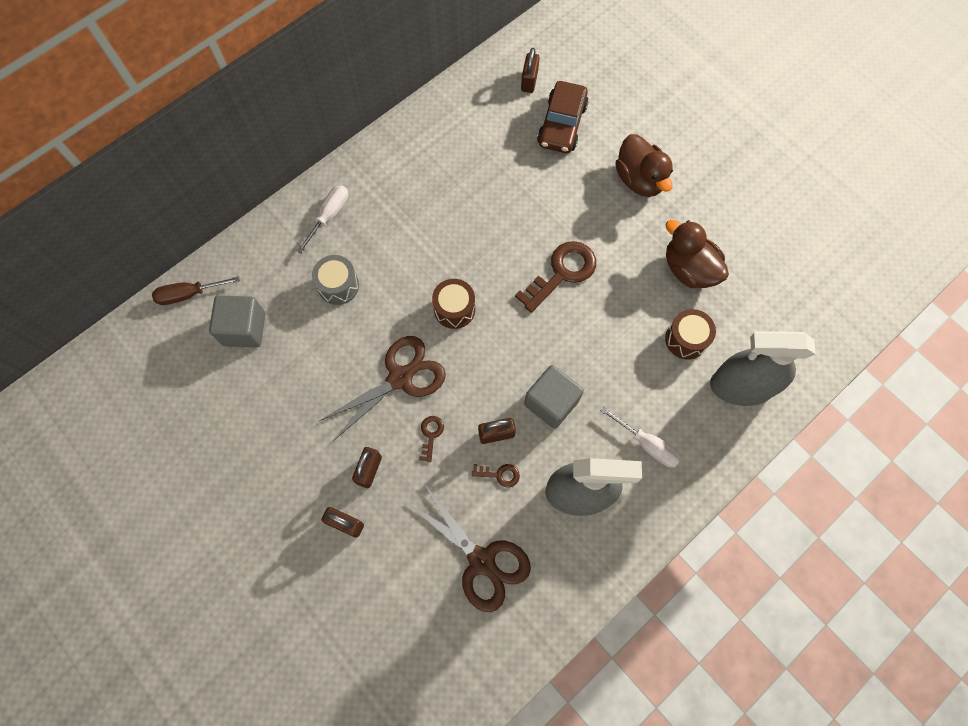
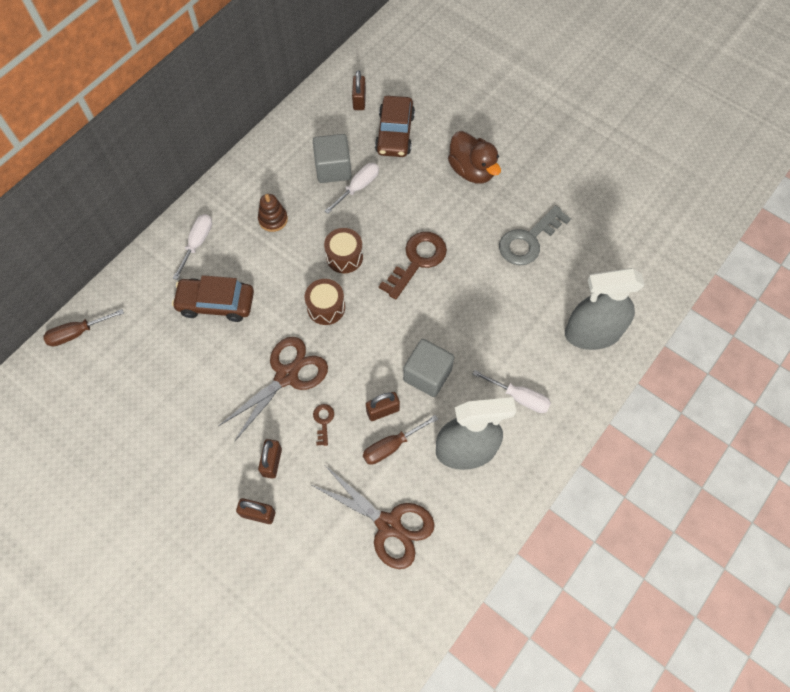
camera: 10 degrees left, 5 degrees down
grey cube [209,295,265,347] -> grey cube moved to [313,134,351,183]
grey drum [312,255,359,305] -> brown car [172,275,254,322]
brown key [472,464,520,488] -> brown screwdriver [363,415,438,465]
brown drum [665,309,716,360] -> brown drum moved to [324,228,363,273]
brown duck [666,220,729,288] -> grey key [499,205,571,265]
none -> brown stacking toy [258,194,288,232]
none -> white screwdriver [325,163,379,214]

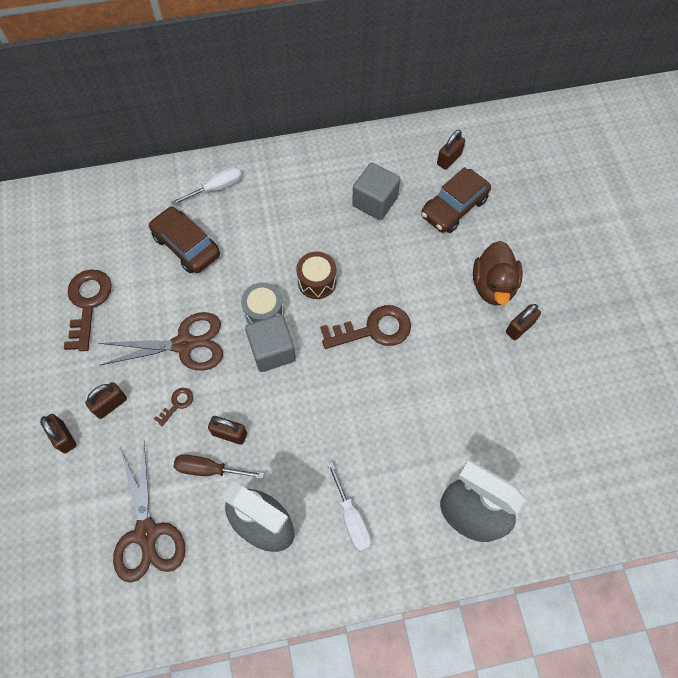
camera: 40 degrees right, 0 degrees up
brown screwdriver [43,309,124,346] -> none
brown stacking toy [258,194,288,232] -> none
brown drum [305,279,345,325] -> grey drum [241,282,284,324]
white screwdriver [325,163,379,214] -> none
grey cube [403,339,454,397] -> grey cube moved to [245,314,296,372]
grey key [499,205,571,265] -> none
none -> brown key [64,270,112,351]
none -> brown padlock [506,304,541,340]

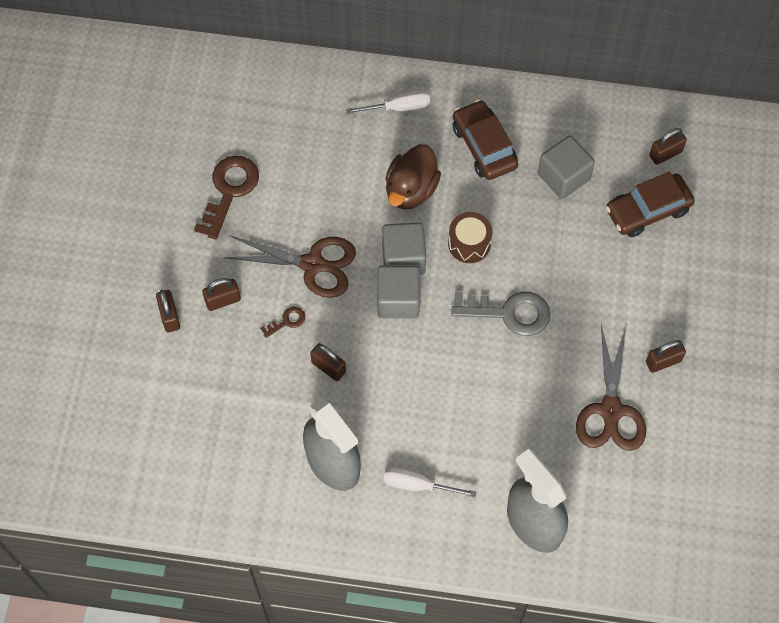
camera: 20 degrees right, 0 degrees up
brown scissors [113,443,186,583] -> brown scissors moved to [576,325,646,451]
brown car [149,206,220,273] -> brown car moved to [453,100,518,180]
brown screwdriver [174,454,264,479] -> none
grey drum [241,282,284,324] -> grey cube [382,222,426,275]
brown key [320,305,411,349] -> grey key [451,292,551,336]
white screwdriver [327,462,371,552] -> white screwdriver turned 105 degrees clockwise [383,467,476,497]
brown duck [473,241,523,306] -> brown duck moved to [386,144,441,210]

